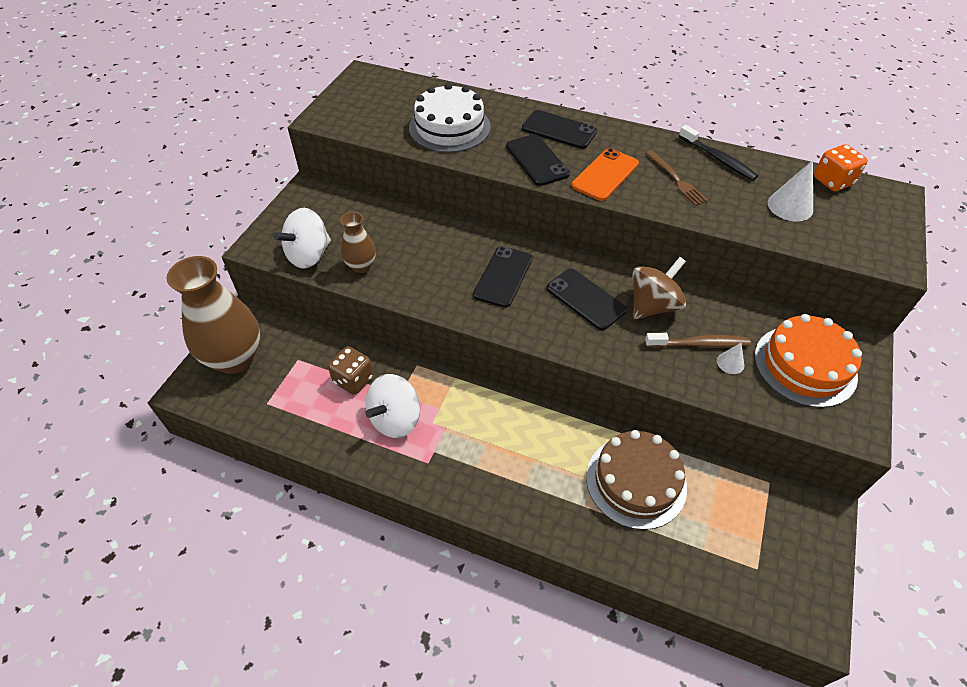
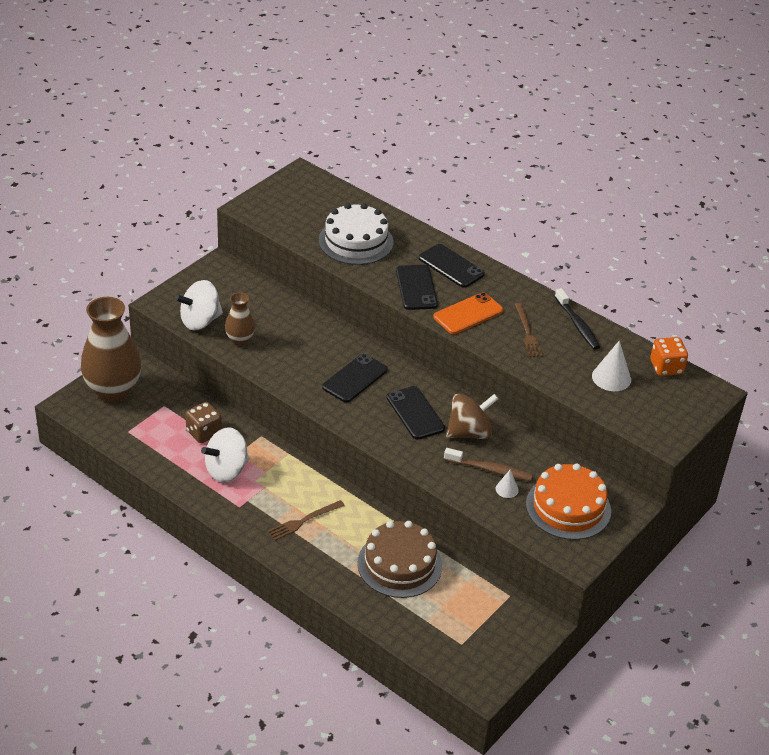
camera: 15 degrees right, 10 degrees down
none -> brown fork [268,500,345,540]

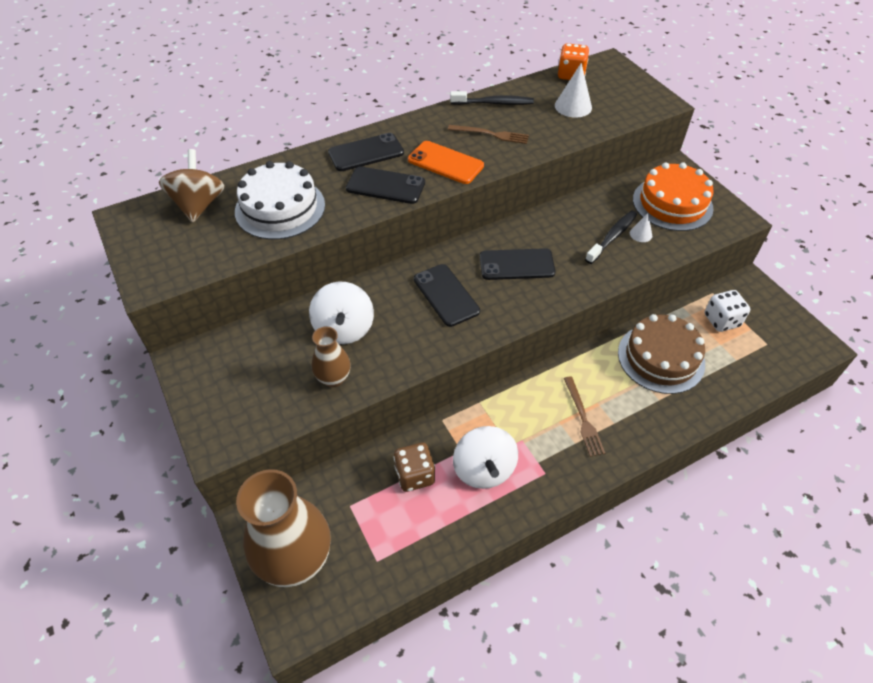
camera: 65 degrees left, 10 degrees up
white spinning top [175,280,223,331] -> white spinning top moved to [309,282,374,344]
orange phone [433,292,503,334] -> orange phone turned 45 degrees counterclockwise [408,141,484,184]
brown toothbrush [444,448,533,481] -> black toothbrush [585,211,637,264]
brown spinning top [446,394,499,439] -> brown spinning top moved to [159,149,225,223]
none -> white dice [705,290,750,332]

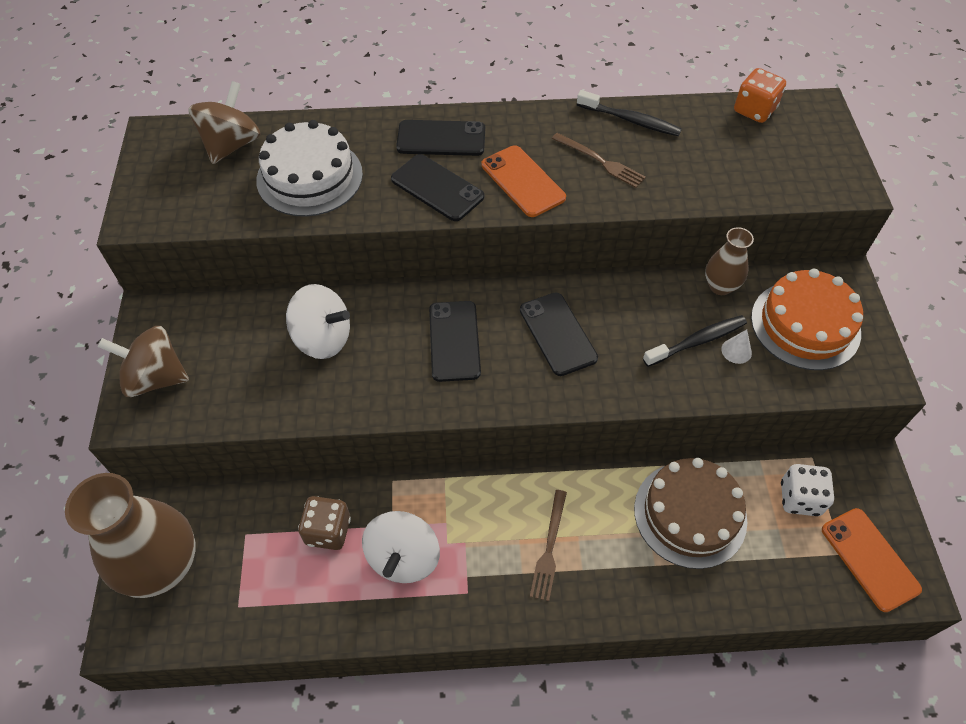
camera: 25 degrees right, 5 degrees up
white spinning top [309,282,374,344] -> white spinning top turned 90 degrees counterclockwise [286,284,350,359]
brown vase [312,326,351,387] -> brown vase moved to [705,227,754,295]
black phone [480,248,556,280] -> black phone turned 45 degrees clockwise [520,292,598,376]
white cone [555,63,592,118] -> none
none -> brown spinning top [97,326,189,397]
none -> orange phone [822,508,922,612]

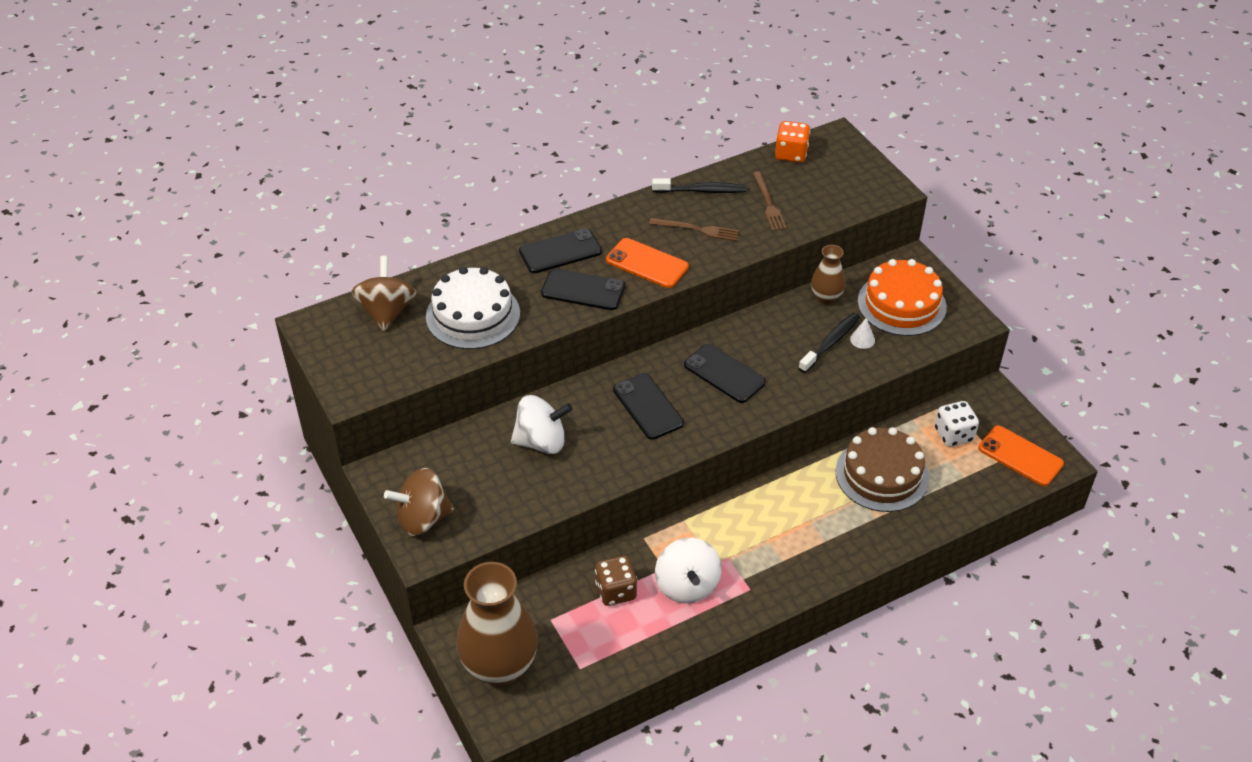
camera: 25 degrees left, 10 degrees down
brown fork [530,490,567,601] -> brown fork moved to [752,171,787,231]

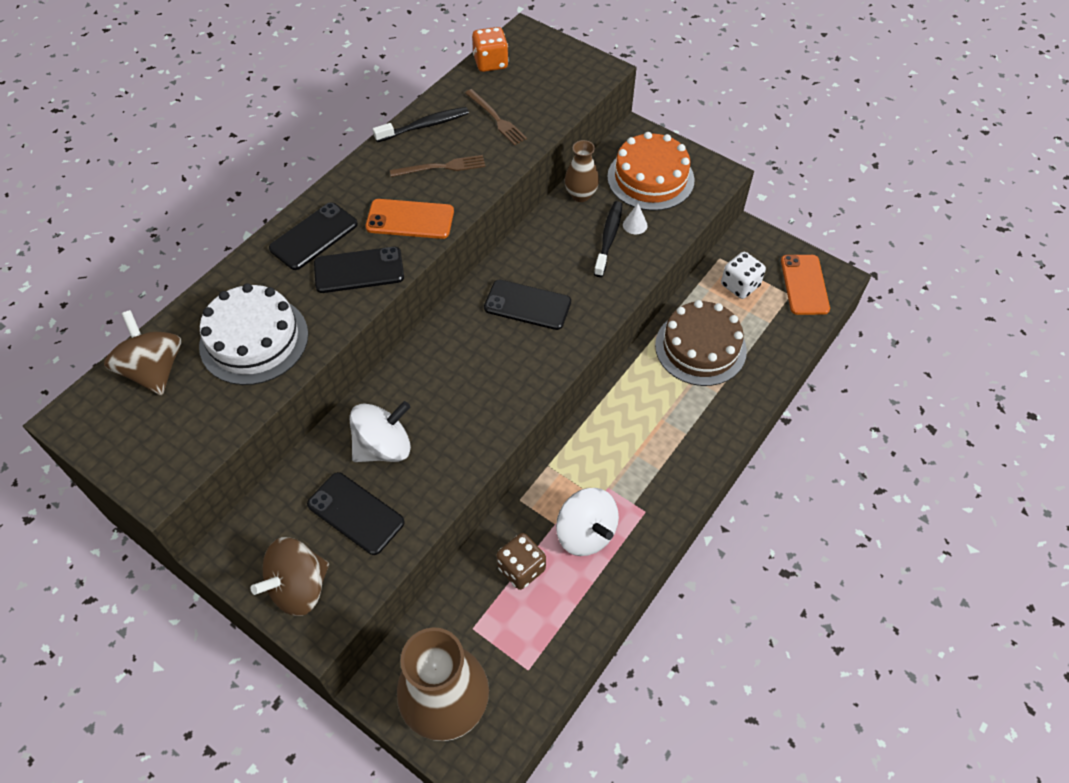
camera: 25 degrees left, 10 degrees up
black phone [613,373,684,440] -> black phone moved to [307,472,405,555]
orange phone [978,425,1064,486] -> orange phone turned 75 degrees clockwise [781,255,830,315]

